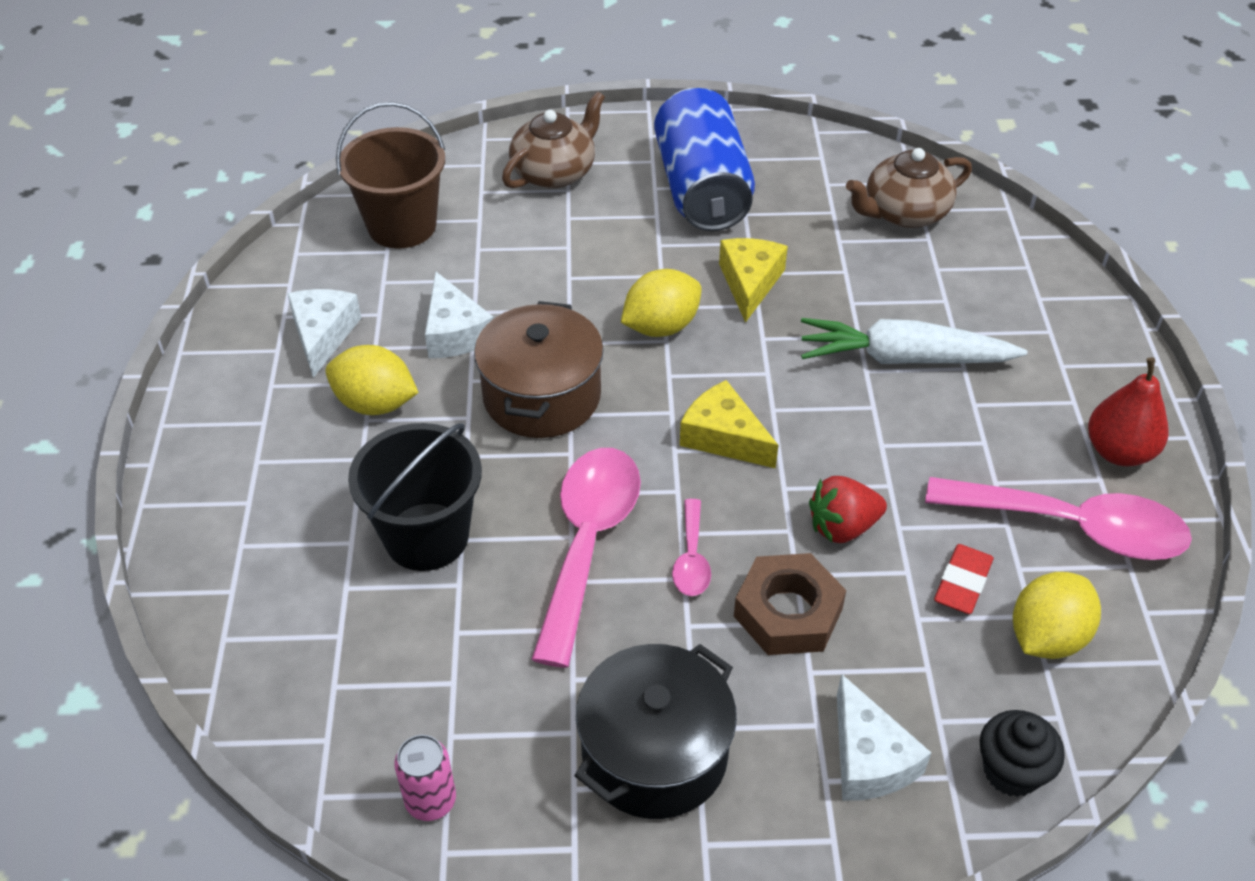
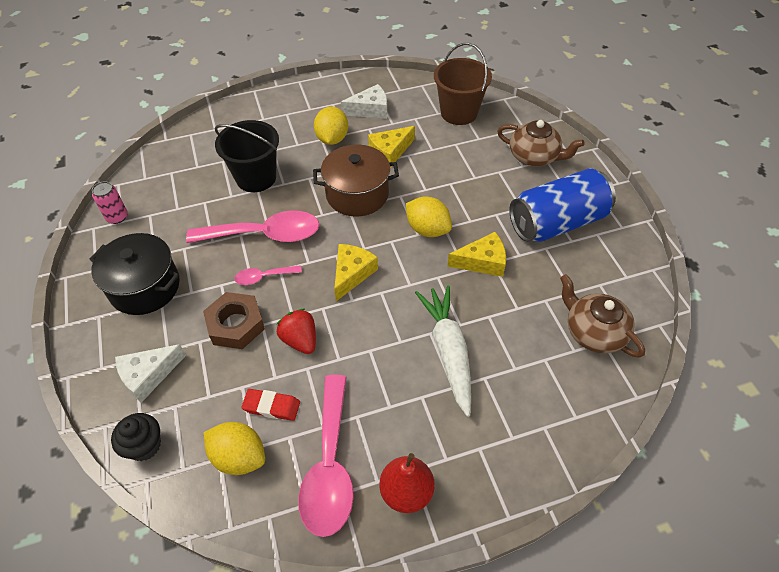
camera: 75 degrees right, 5 degrees up
white cheese [425,271,494,358] -> yellow cheese [368,126,415,168]

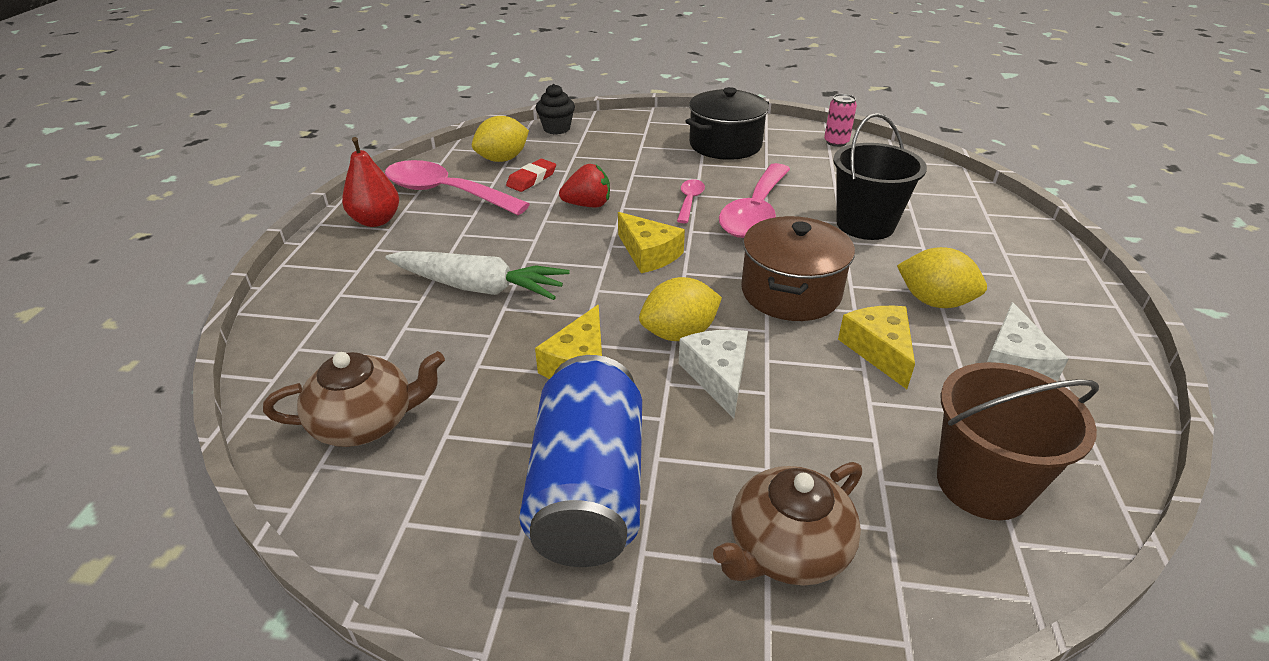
camera: 115 degrees right, 15 degrees down
white cheese [115,344,186,403] -> white cheese moved to [679,330,748,419]
brown nut [203,292,265,349] -> none

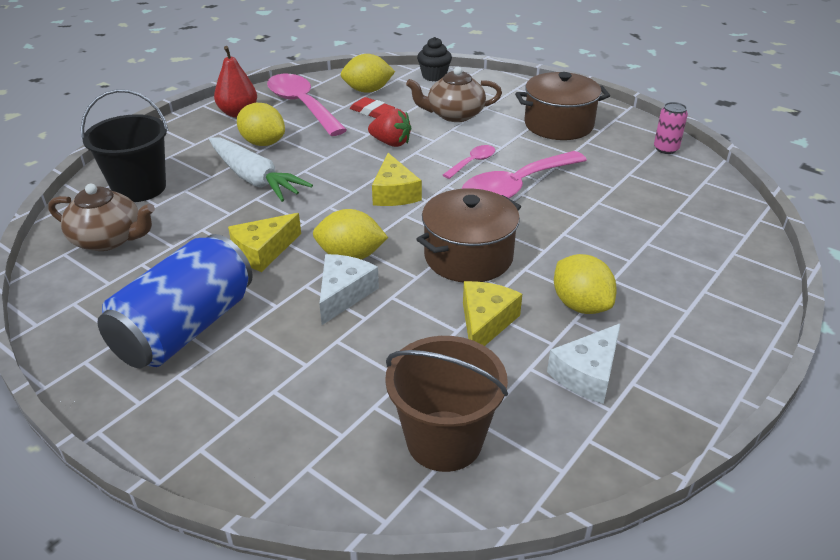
camera: 30 degrees right, 0 degrees up
red eraser [506,159,556,192] -> red eraser turned 60 degrees clockwise [350,97,395,118]
black pot [685,87,769,160] -> brown pot [515,72,610,140]
brown teapot [713,462,862,586] -> brown teapot moved to [406,67,502,122]
black bucket [833,113,927,240] -> black bucket moved to [81,89,168,202]
none -> yellow lemon [237,103,285,146]

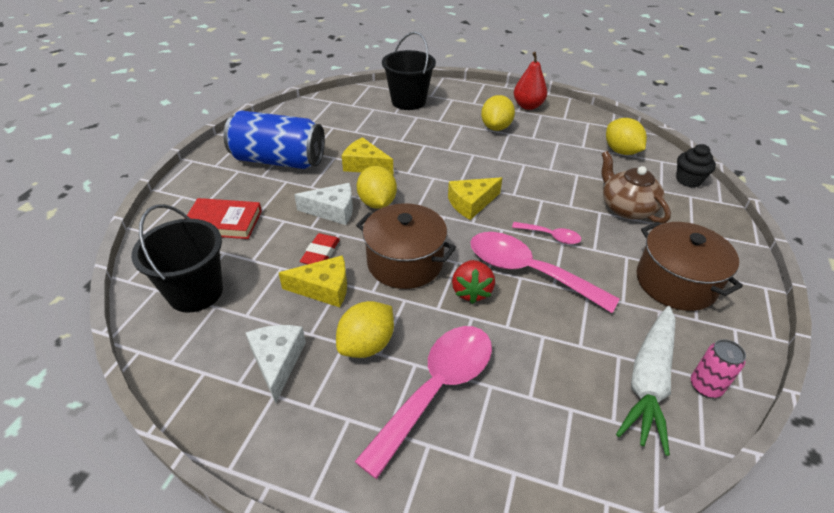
camera: 70 degrees right, 5 degrees up
brown teapot [48,184,155,251] -> none
white carrot [209,137,313,202] -> white carrot moved to [616,306,675,456]
pink spoon [267,74,347,136] -> pink spoon moved to [354,326,492,479]
red eraser [350,97,395,118] -> red eraser moved to [300,233,340,264]
red strawberry [368,108,411,147] -> red strawberry moved to [452,260,495,304]
brown bucket [385,336,508,472] -> black bucket [131,204,223,313]
white cheese [547,323,621,404] -> white cheese turned 60 degrees clockwise [246,325,306,403]
none -> red book [187,198,262,239]

